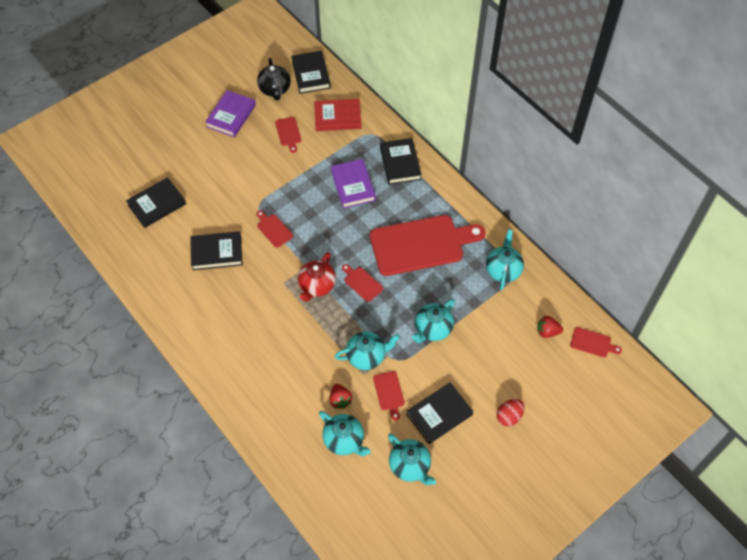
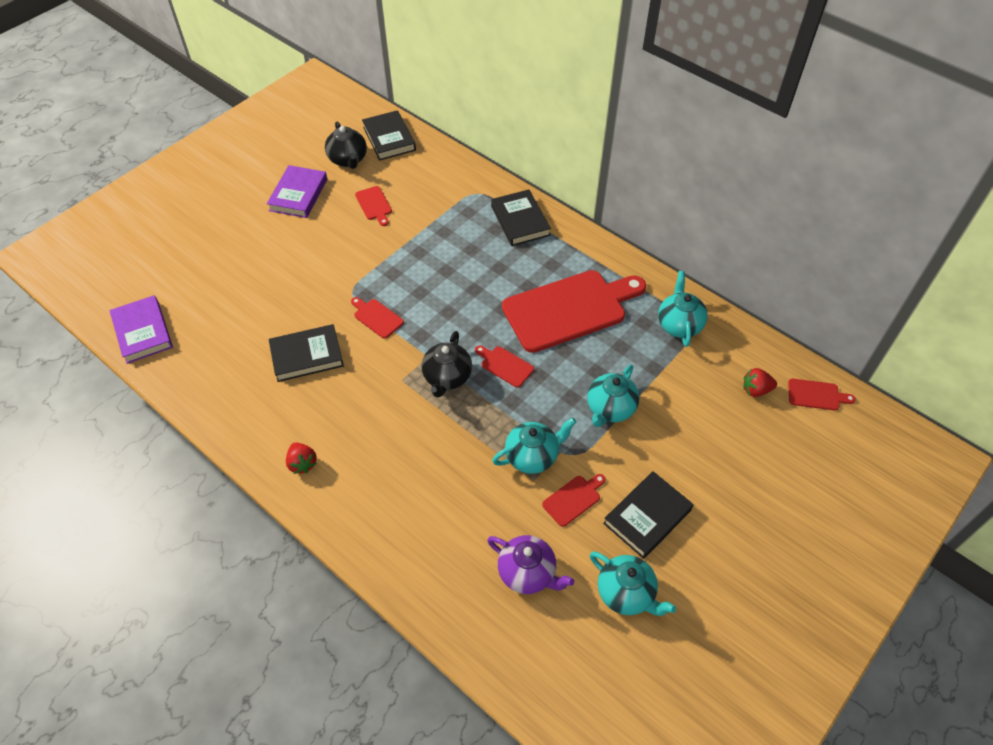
camera: 10 degrees left, 5 degrees down
black book [126,177,186,228] -> none
red teapot [298,252,336,302] -> black teapot [422,331,472,398]
red book [314,99,361,131] -> none
turquoise teapot [319,411,371,456] -> purple teapot [487,535,574,594]
red strawberry [330,384,352,409] -> red strawberry moved to [286,442,317,474]
purple book [331,159,376,208] -> purple book moved to [109,295,173,364]
red cutting board [373,371,405,421] -> red cutting board turned 105 degrees counterclockwise [542,474,605,527]
red egg [497,399,525,426] -> none

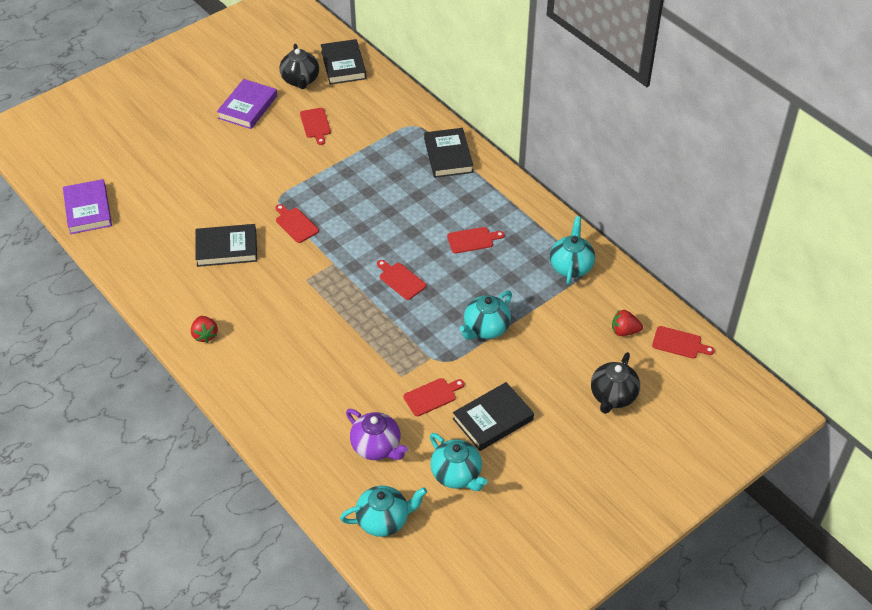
camera: 10 degrees right, 5 degrees down
black teapot [422,331,472,398] -> black teapot moved to [591,352,640,414]
turquoise teapot [492,417,576,474] -> turquoise teapot moved to [340,486,427,537]
red cutting board [502,270,646,353] -> red cutting board [447,227,505,253], size x0.41

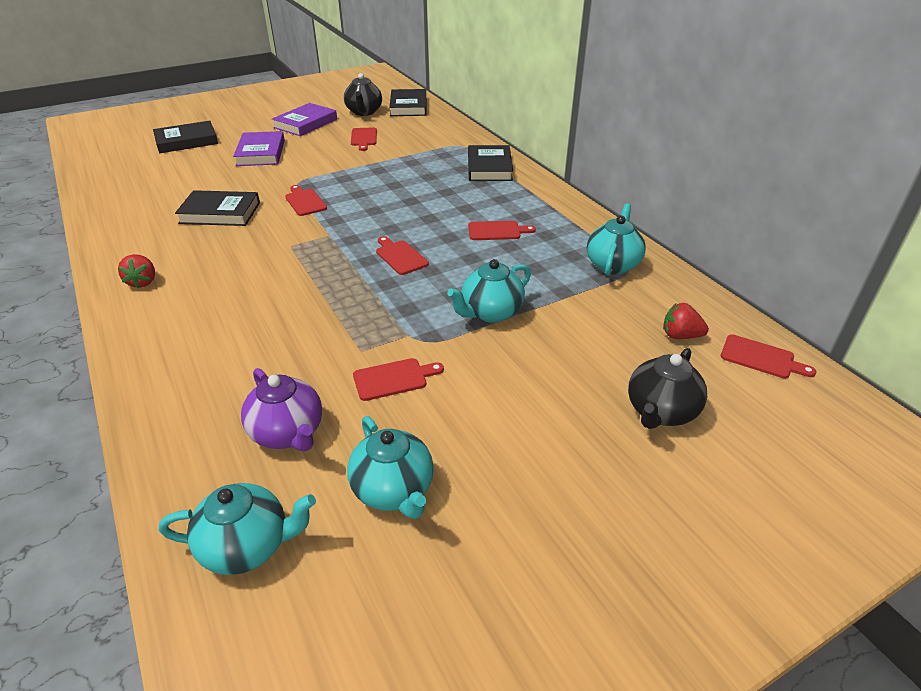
camera: 10 degrees right, 10 degrees down
purple book [63,179,112,234] -> purple book moved to [233,131,285,166]
black book [453,382,534,451] -> black book moved to [153,121,218,153]

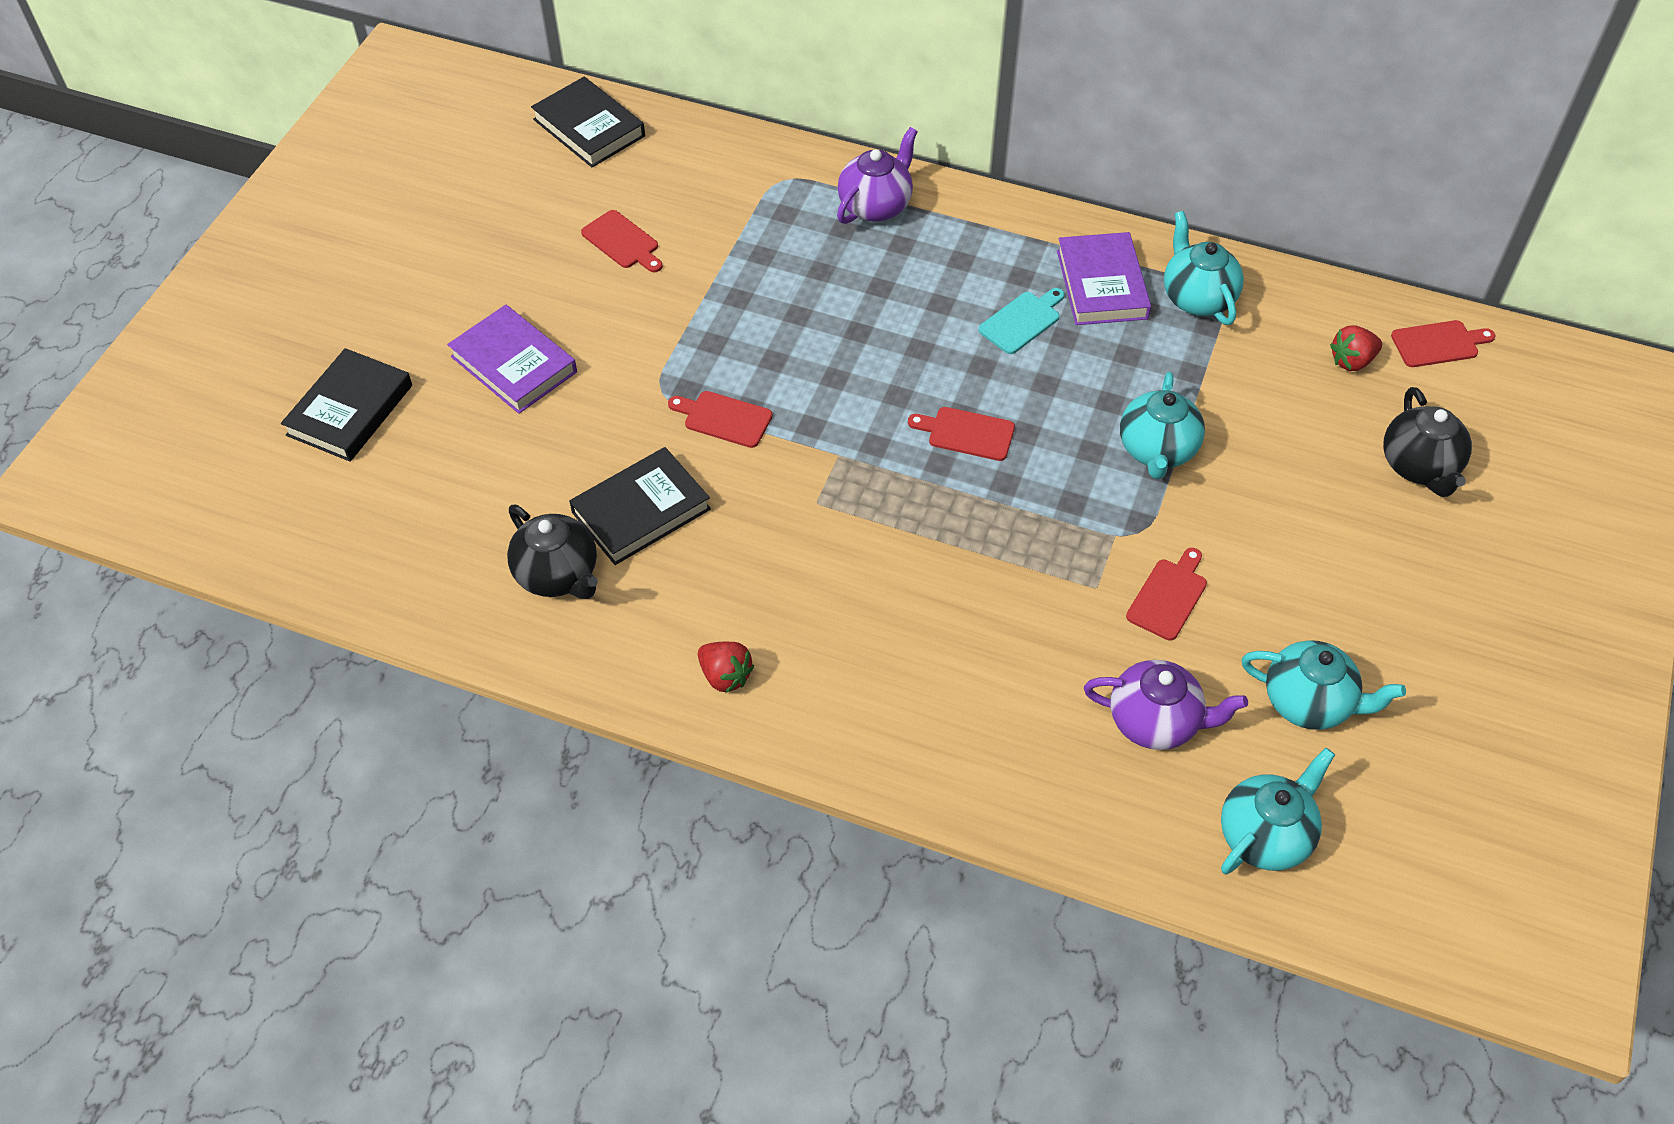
camera: 40 degrees left, 15 degrees up
purple book [272,103,337,136] -> purple book moved to [1057,232,1151,325]
black teapot [344,73,382,116] -> black teapot moved to [507,505,598,599]
black book [468,145,513,181] -> purple teapot [837,127,918,224]
red cutting board [468,221,536,240] -> turquoise cutting board [979,288,1065,354]

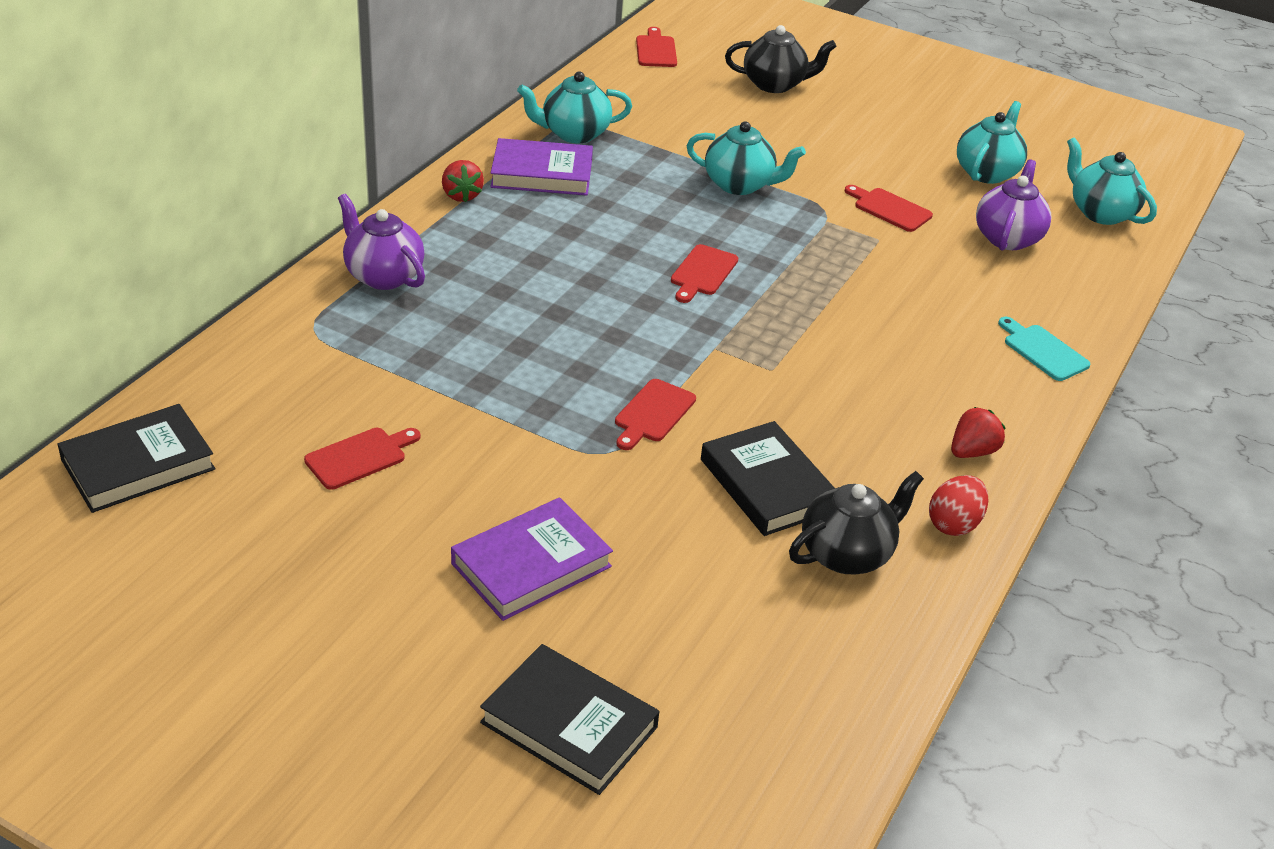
camera: 85 degrees left, 15 degrees down
turquoise cutting board [979,288,1065,354] -> turquoise cutting board moved to [998,317,1091,381]
red strawberry [1330,325,1382,371] -> red strawberry moved to [442,160,484,203]
none -> red egg [929,475,989,536]

